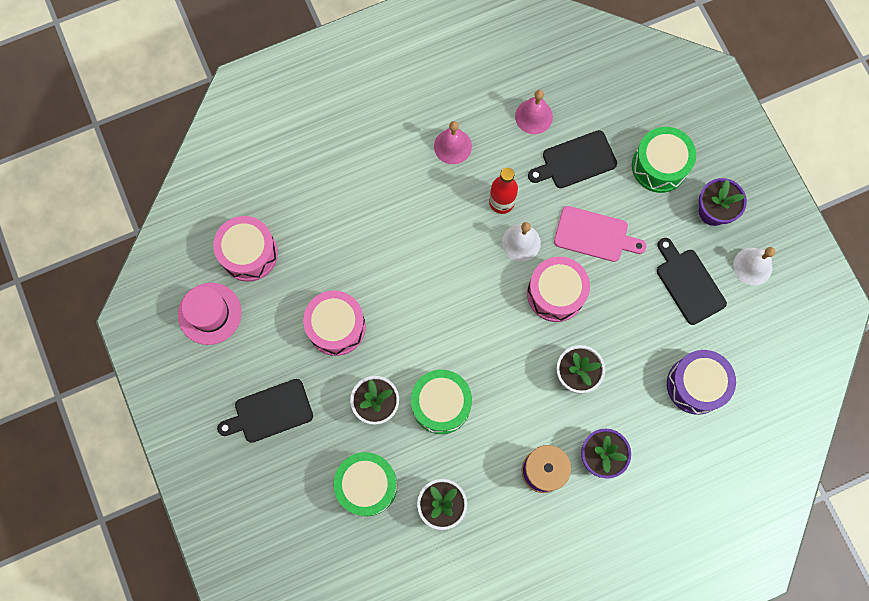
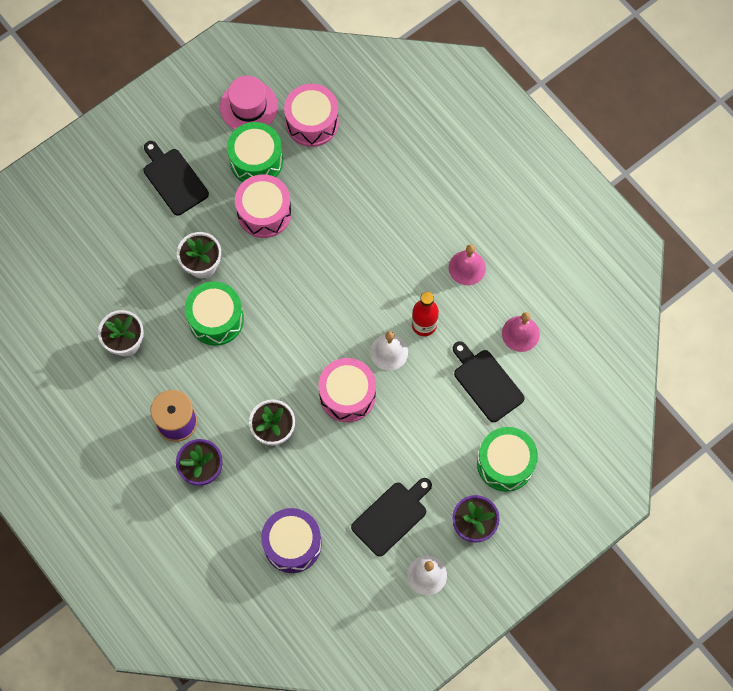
camera: 75 degrees right, 5 degrees down
green drum [334,452,397,516] -> green drum moved to [227,122,283,182]
pink cutting board [554,206,646,262] -> none

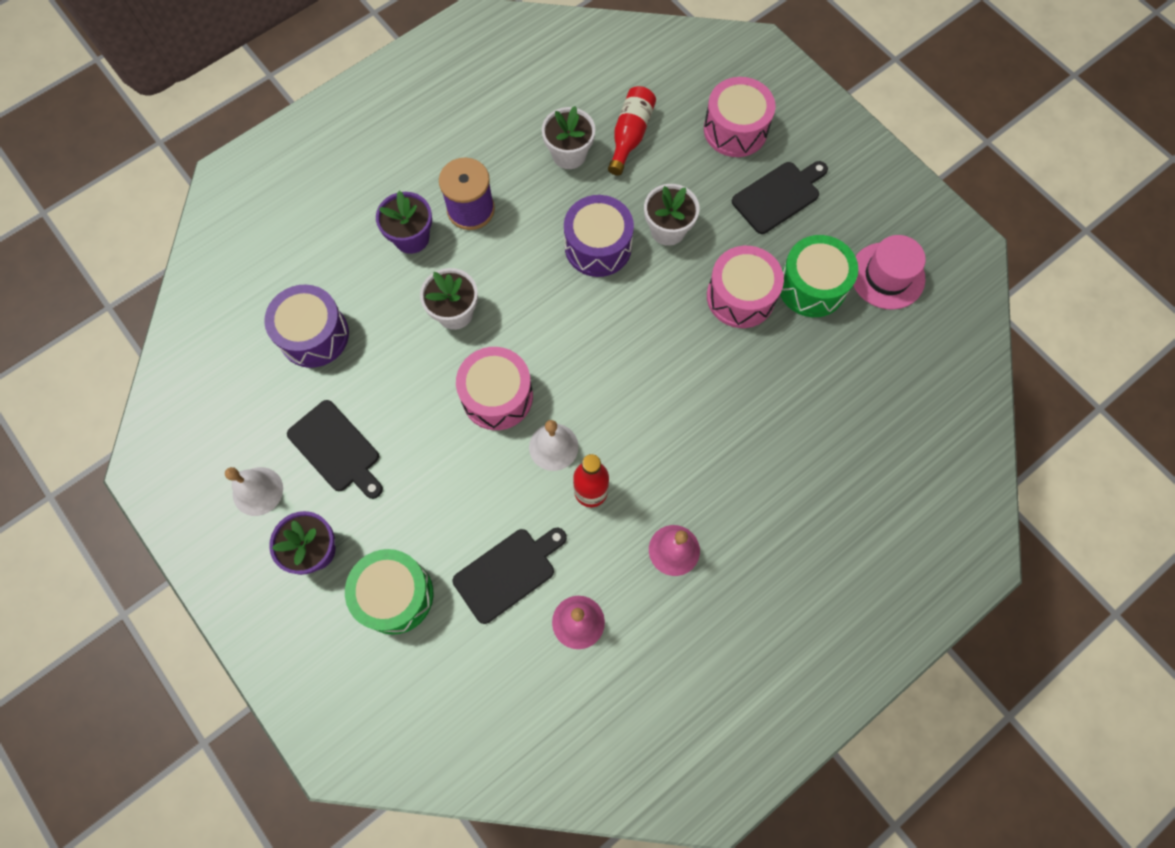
camera: 90 degrees right, 0 degrees up
green drum [185,281,244,346] -> purple drum [564,195,634,277]
pink drum [284,84,339,147] -> pink drum moved to [704,77,775,157]
none -> red bottle [608,86,656,176]

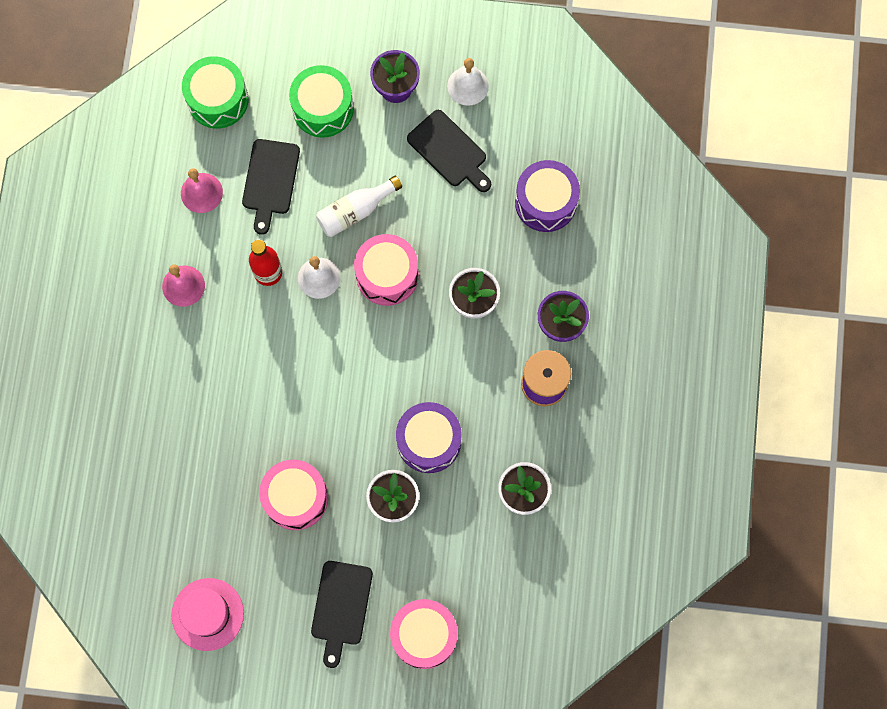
camera: 135 degrees right, 5 degrees up
black cutting board [287,400,383,499] -> black cutting board turned 135 degrees counterclockwise [407,110,491,192]
red bottle [608,86,656,176] -> none
green drum [780,235,858,317] -> green drum moved to [182,56,248,129]
none -> white bottle [316,176,402,237]

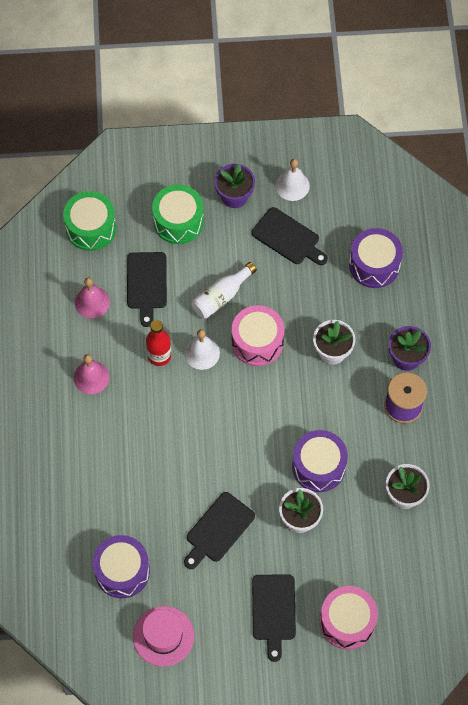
camera: 10 degrees left, 10 degrees down
pink drum [259,460,328,530] -> black cutting board [184,492,255,569]
none -> purple drum [92,535,150,598]

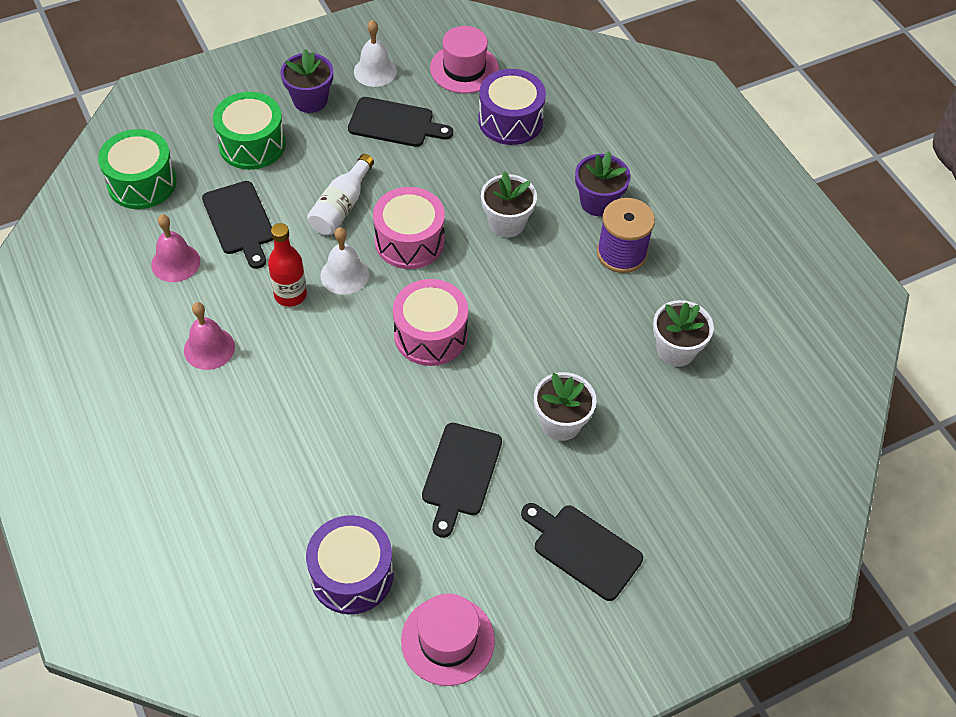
camera: 25 degrees left, 10 degrees down
black cutting board [252,575,296,662] -> black cutting board turned 150 degrees clockwise [521,503,643,601]
purple drum [292,430,348,492] -> none
pink drum [320,586,378,650] -> pink drum moved to [393,279,468,366]
none -> pink hat [430,26,499,93]

